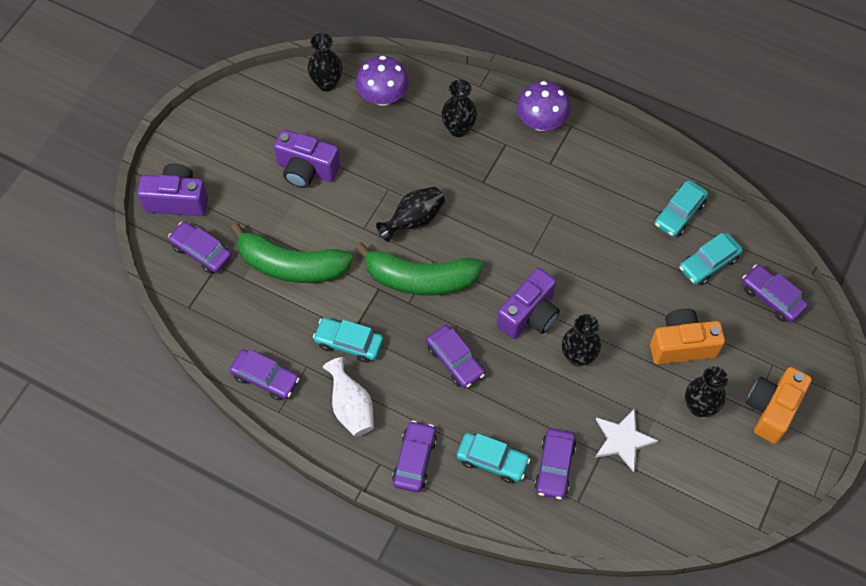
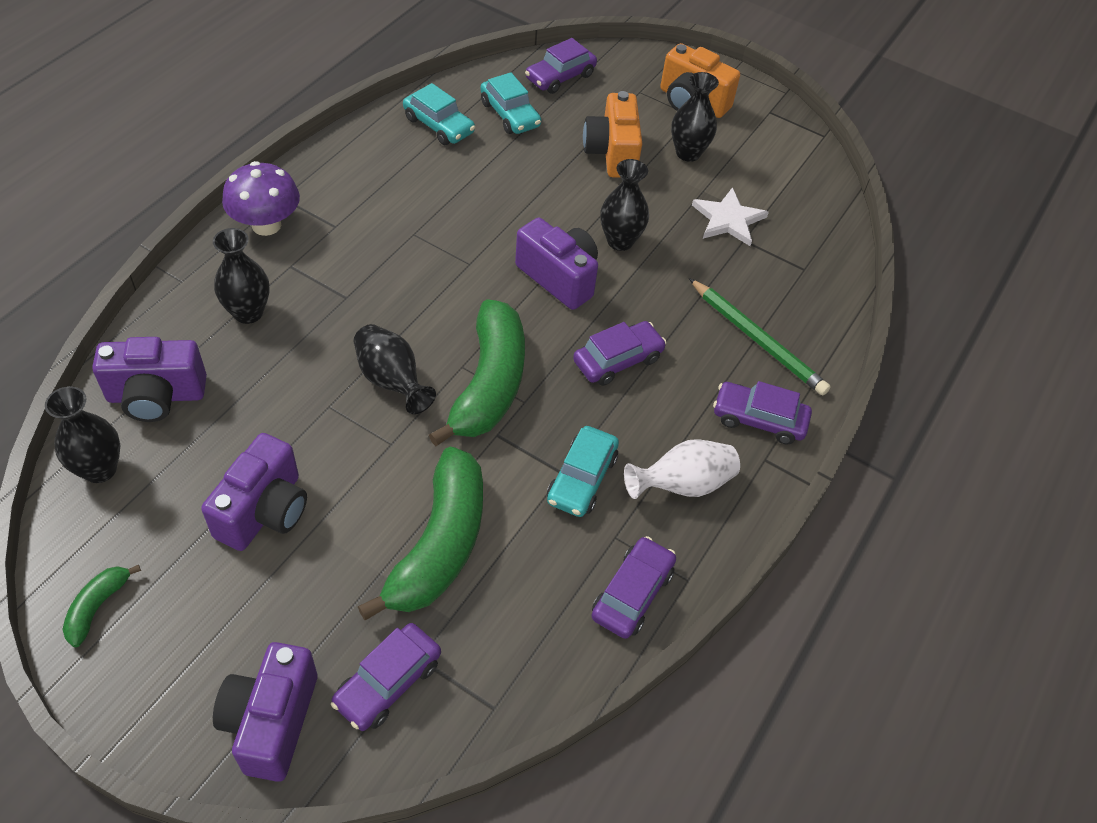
camera: 90 degrees left, 10 degrees down
purple mushroom [356,56,409,106] -> purple camera [92,337,207,422]
turquoise car [457,433,530,483] -> green pencil [689,278,831,395]
purple car [534,429,576,499] -> none
none -> green banana [62,565,141,647]

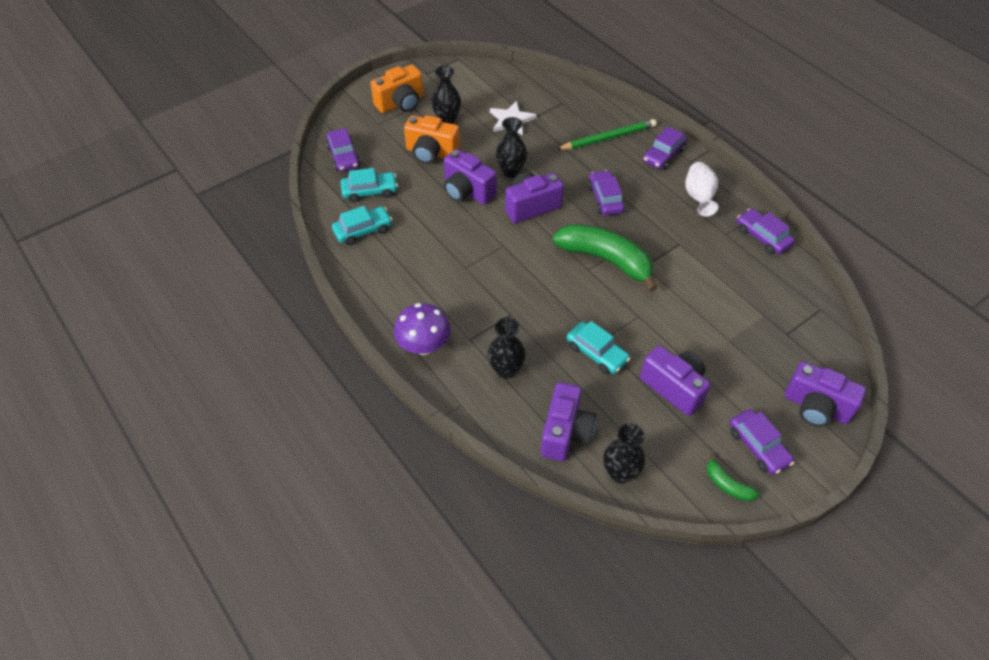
camera: 65 degrees left, 0 degrees up
purple car [331,623,441,731] -> purple car moved to [730,409,794,475]
black vase [354,324,436,414] -> none
green banana [358,447,483,620] -> none
turquoise car [547,426,619,517] -> turquoise car moved to [567,321,630,374]
none -> purple camera [444,149,497,205]

